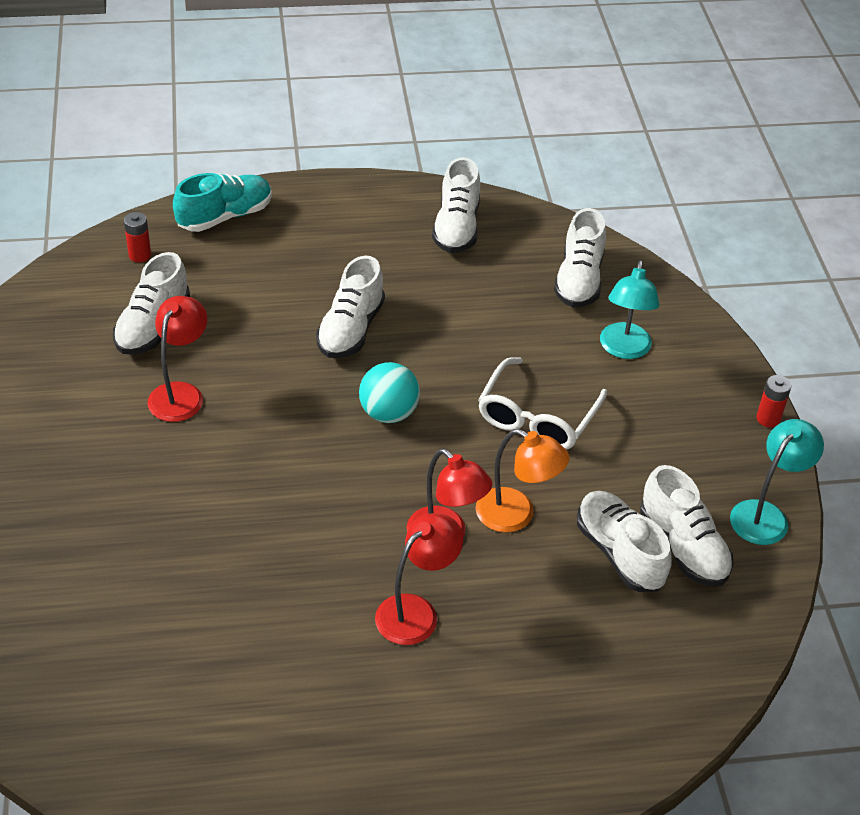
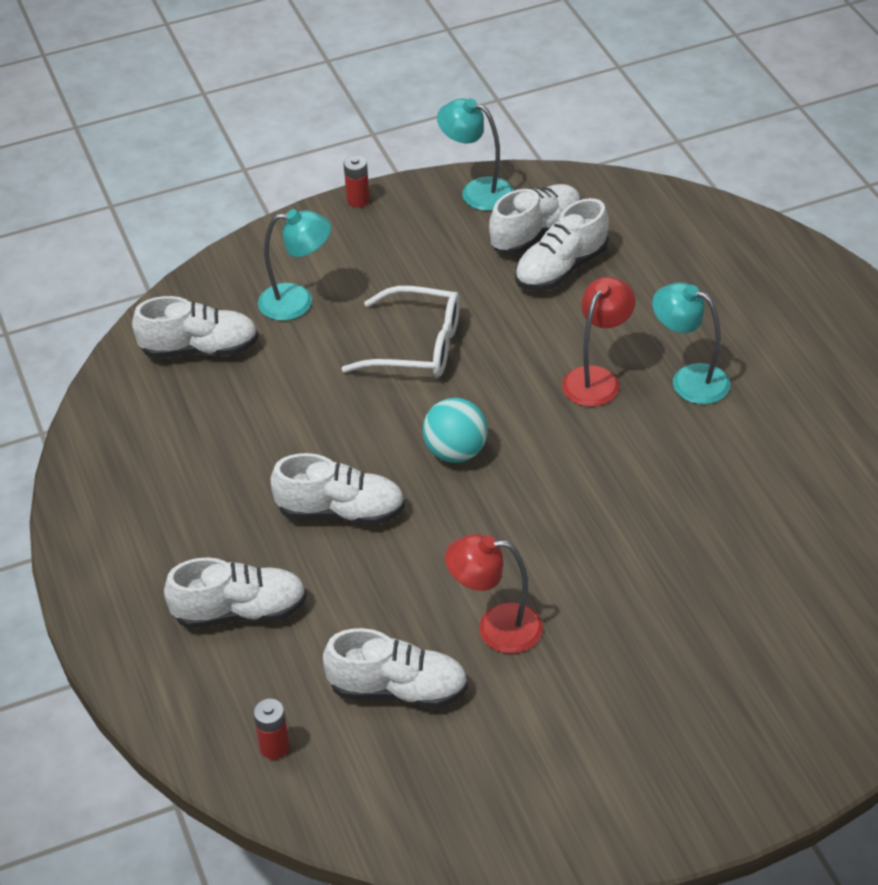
camera: 100 degrees left, 0 degrees up
turquoise shoe [173,173,272,232] -> none
red lamp [375,513,463,645] -> turquoise lamp [652,282,730,404]
white shoe [432,157,480,253] -> white shoe moved to [164,558,307,629]
orange lamp [476,429,569,532] -> none

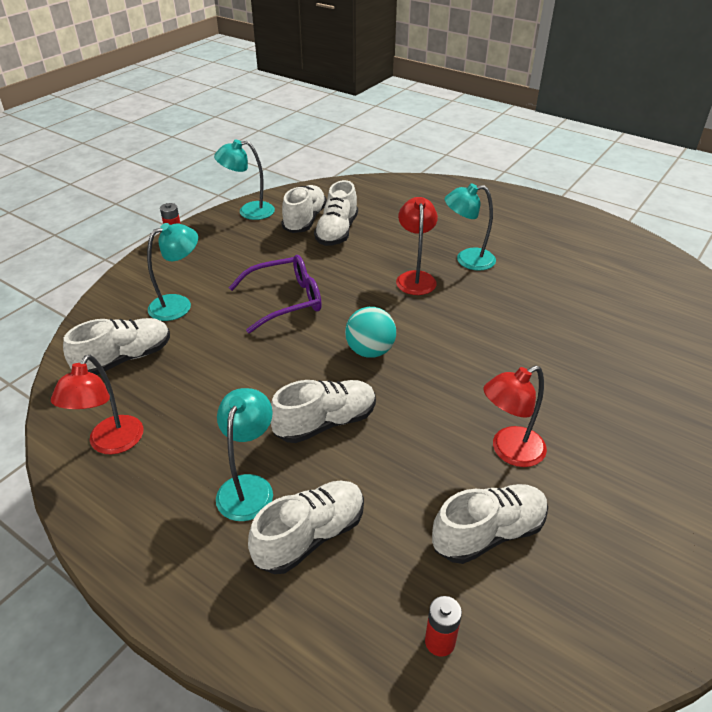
camera: 35 degrees left, 5 degrees down
white glasses [342,286,460,377] -> purple glasses [229,255,322,333]
none -> red lamp [51,355,143,454]
none -> turquoise lamp [216,388,273,521]

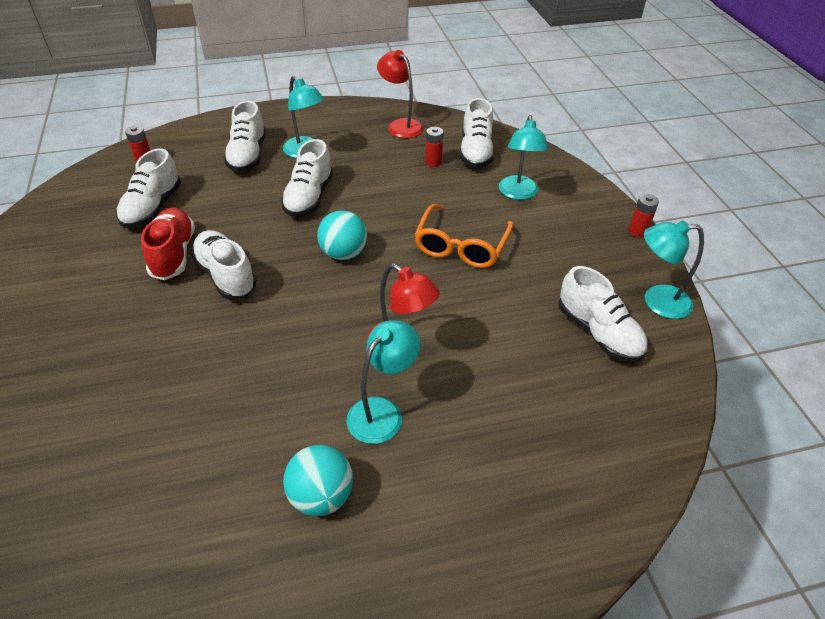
camera: 130 degrees right, 5 degrees up
turquoise lamp [214,139,275,220] -> turquoise lamp turned 120 degrees counterclockwise [644,220,704,319]
purple glasses [229,255,322,333] -> orange glasses [414,204,514,268]
white shoe [314,180,358,246] -> white shoe moved to [191,230,257,299]
red lamp [483,365,547,467] -> red shoe [141,207,195,280]
none -> turquoise ball [283,445,353,516]
none -> red battery [425,127,444,167]

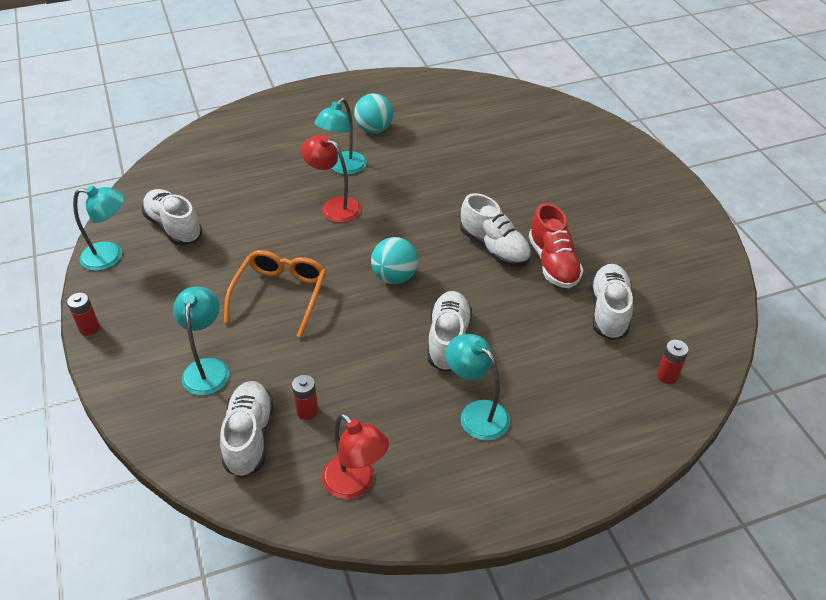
camera: 175 degrees right, 0 degrees up
white shoe [224,101,266,172] -> none

